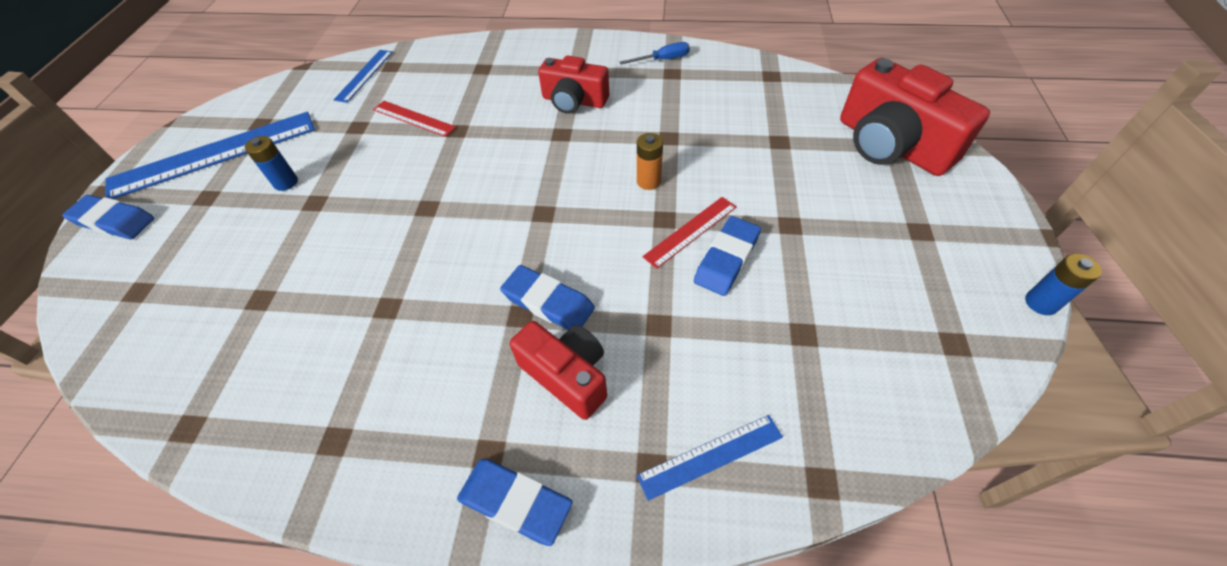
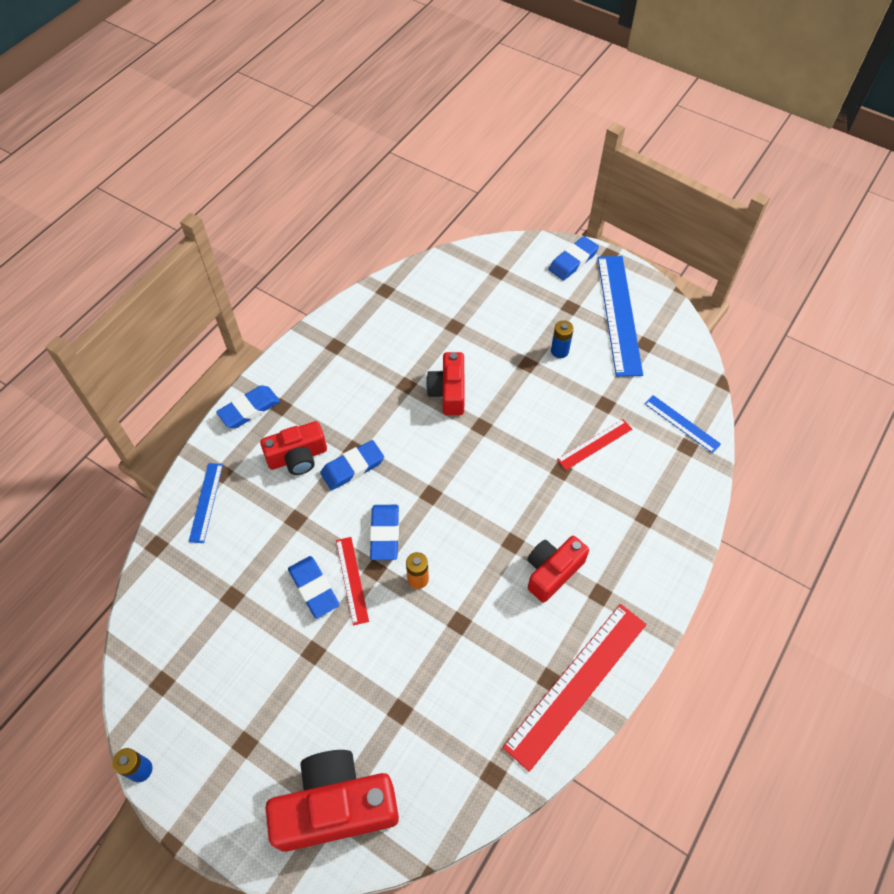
camera: 115 degrees right, 5 degrees up
blue screwdriver [619,42,690,65] -> red ruler [502,604,647,772]
none -> blue eraser [370,505,399,560]
none -> red camera [426,352,465,415]

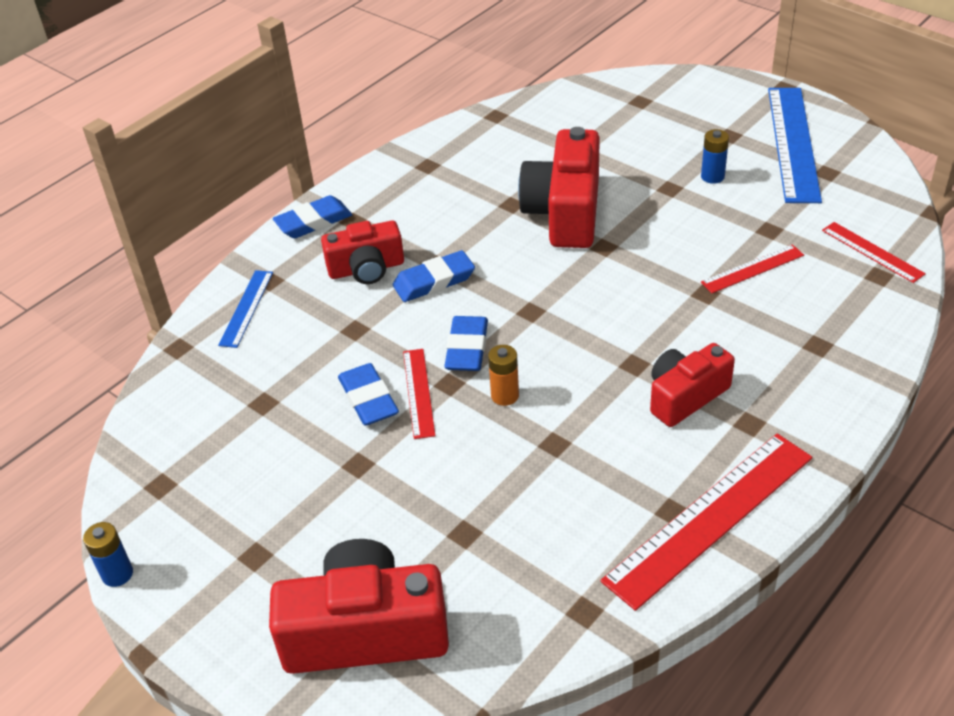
camera: 10 degrees right, 15 degrees down
red camera [426,352,465,415] -> red camera [518,127,600,248], size x1.60
blue eraser [549,236,599,281] -> none
blue ruler [644,395,721,453] -> red ruler [822,222,926,283]

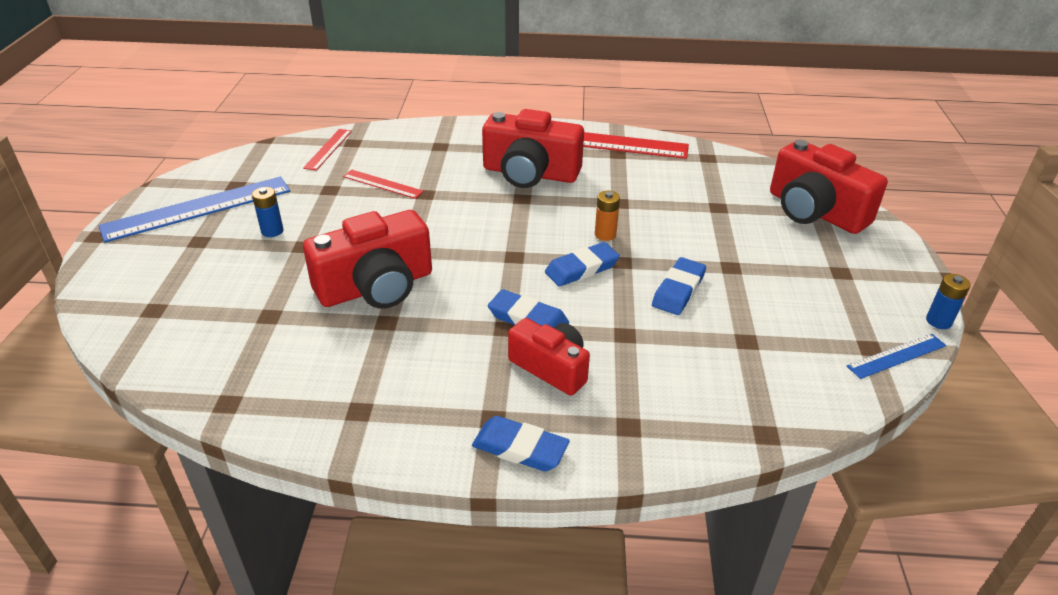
camera: 130 degrees left, 5 degrees down
blue ruler [218,270,273,348] -> blue ruler moved to [847,334,946,379]
red ruler [403,349,436,439] -> none
red camera [650,343,735,427] -> red camera [482,109,584,188], size x1.60

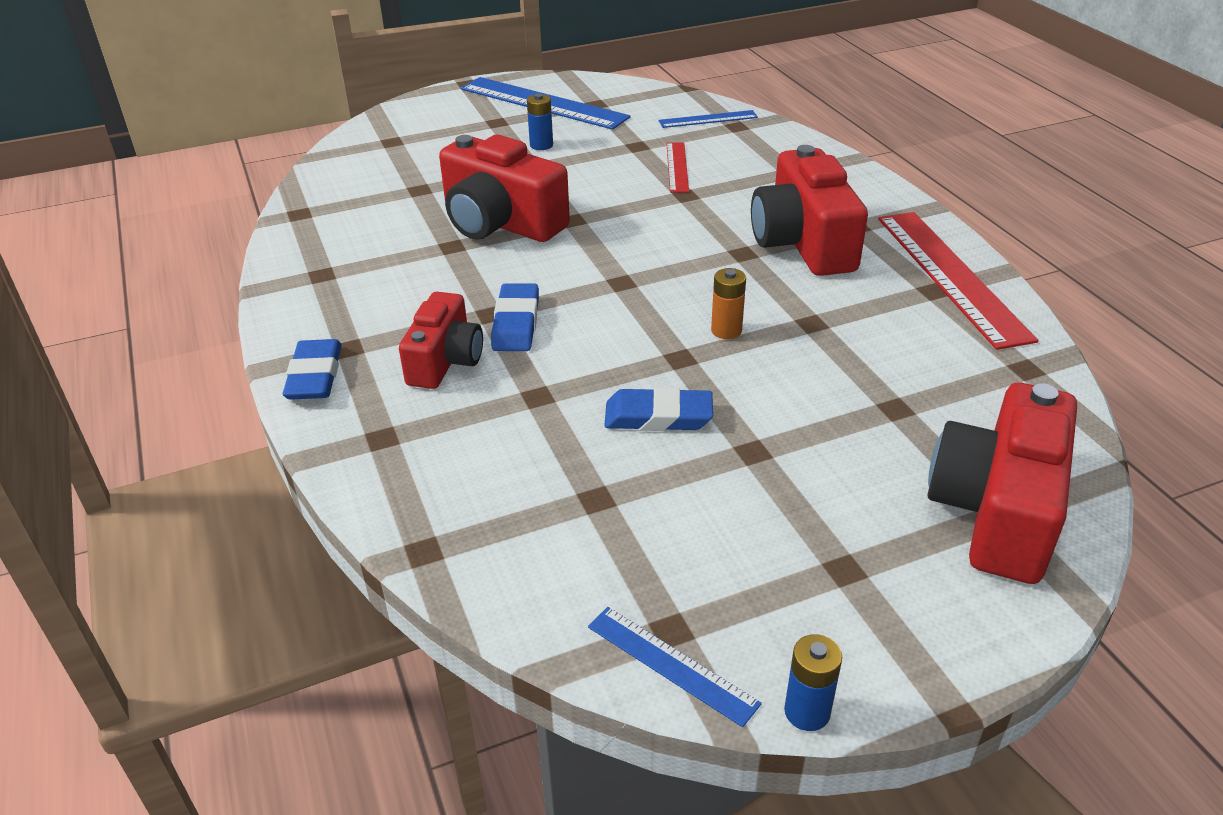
camera: 65 degrees right, 0 degrees up
red ruler [303,129,352,171] -> blue ruler [659,110,758,128]
blue eraser [545,242,620,287] -> none

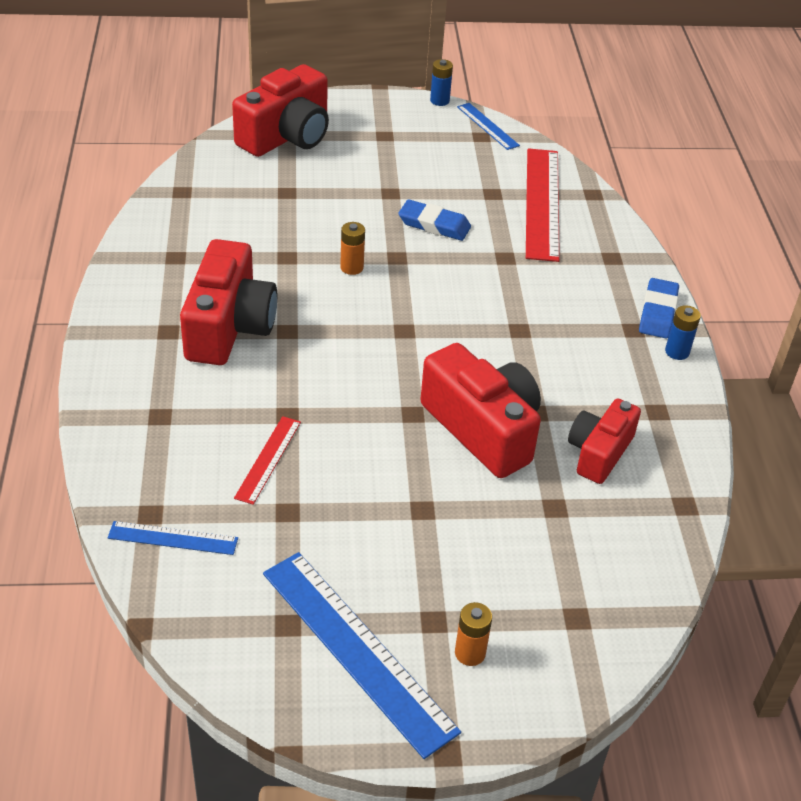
camera: 165 degrees left, 5 degrees up
red camera [399,292,483,389] -> red camera moved to [568,398,641,484]
blue eraser [491,283,539,351] -> none
blue battery [527,94,553,150] -> blue battery moved to [665,305,701,360]
red ruler [878,212,1038,350] -> red ruler moved to [526,148,560,262]
none -> orange battery [455,602,492,666]

